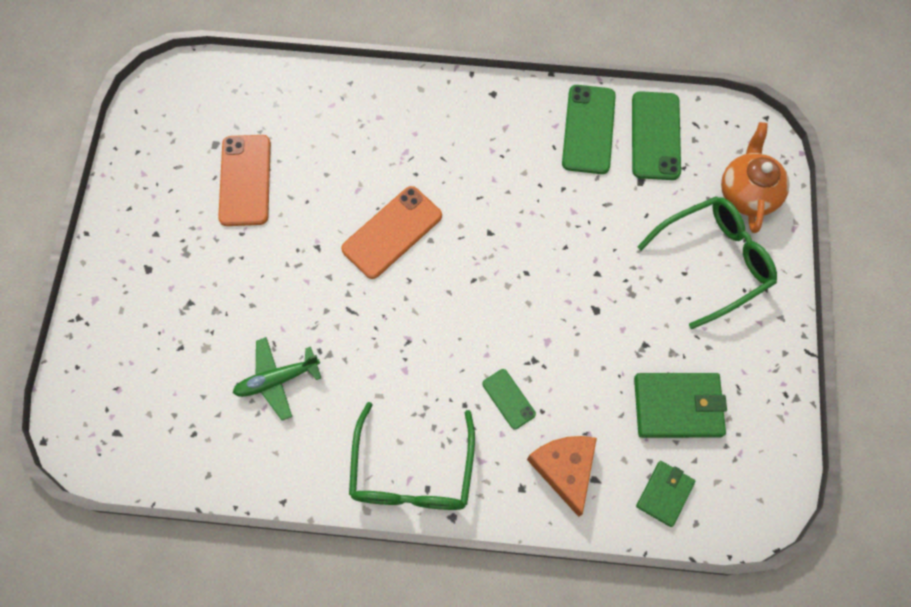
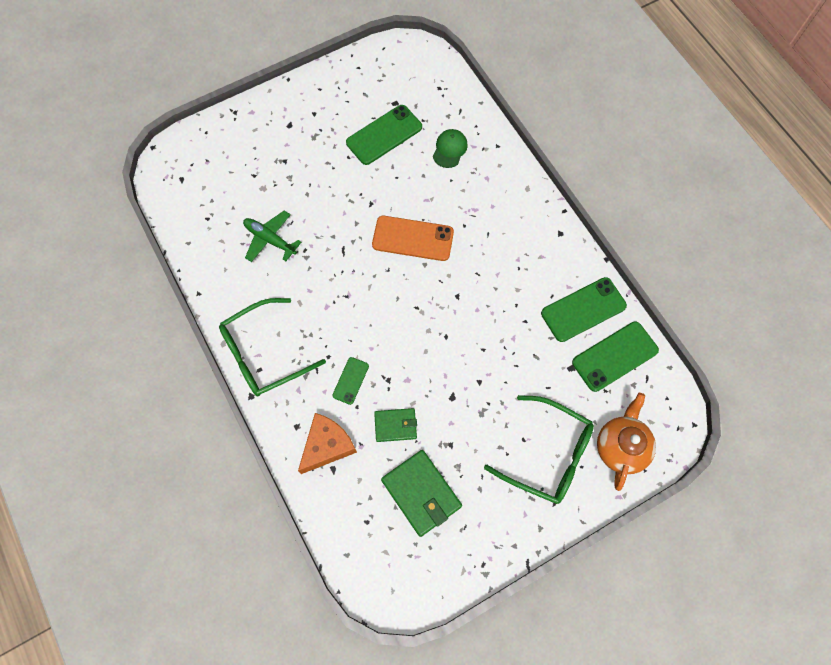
camera: 55 degrees right, 0 degrees up
orange phone [218,135,271,226] -> green phone [346,105,422,165]
green wallet [636,461,695,527] -> green wallet moved to [374,408,417,442]
orange teapot [721,122,789,233] -> orange teapot turned 45 degrees counterclockwise [597,393,656,491]
none -> green cap [433,129,468,168]

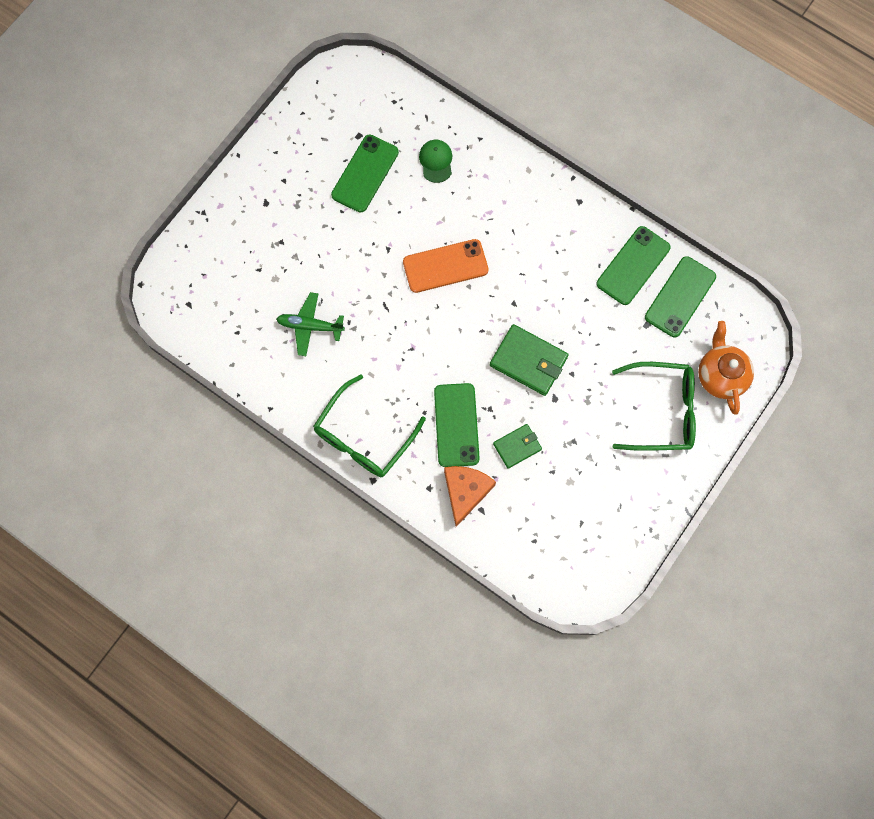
camera: 25 degrees left, 5 degrees up
green phone [332,357,369,405] -> green phone [434,383,480,467], size x1.83
green wallet [381,450,462,537] -> green wallet moved to [490,324,569,396]

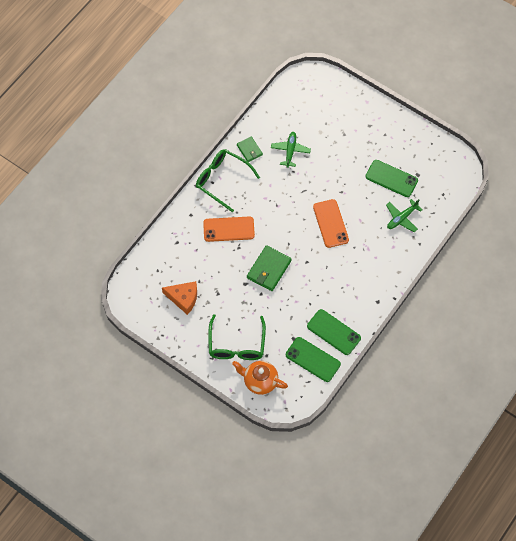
camera: 90 degrees right, 10 degrees down
green cap [419,140,452,183] -> green plane [386,199,423,232]
green phone [434,383,480,467] -> orange phone [203,217,255,242]
orange cheese [444,466,496,527] -> orange cheese moved to [162,281,197,315]
green wallet [493,424,542,469] -> green wallet moved to [237,136,263,162]
orange teapot [698,321,754,415] -> orange teapot turned 150 degrees counterclockwise [232,361,288,395]

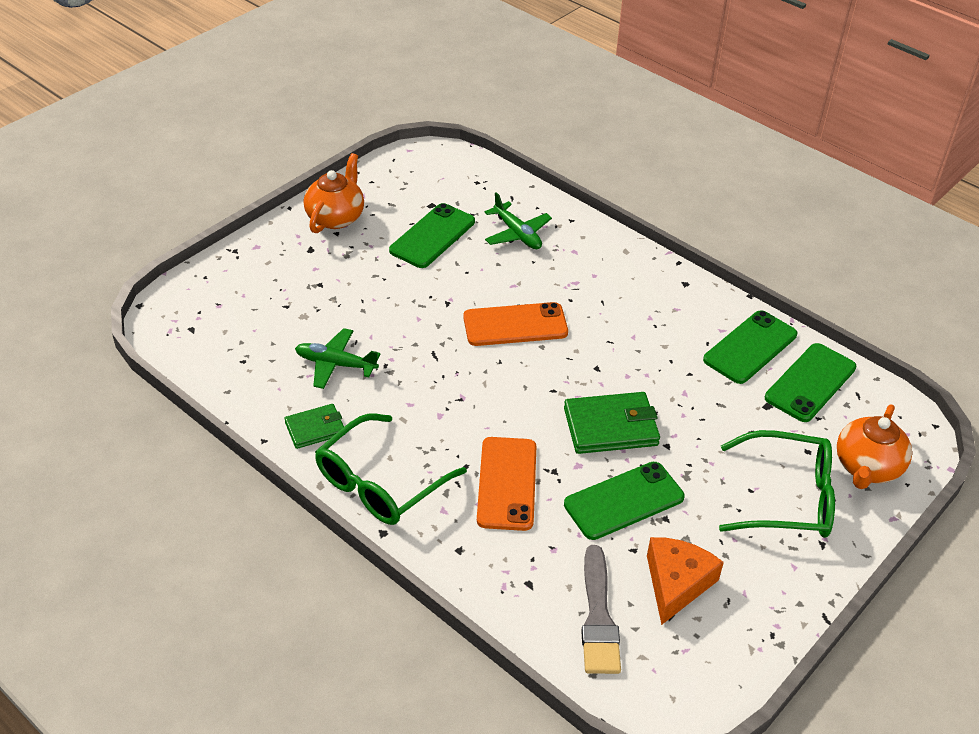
camera: 85 degrees left, 20 degrees down
green wallet [247,245,291,291] -> green wallet turned 45 degrees counterclockwise [564,392,660,454]
none -> orange teapot [304,153,364,233]
none -> green phone [564,462,685,540]
none -> grey brush [581,545,621,674]

